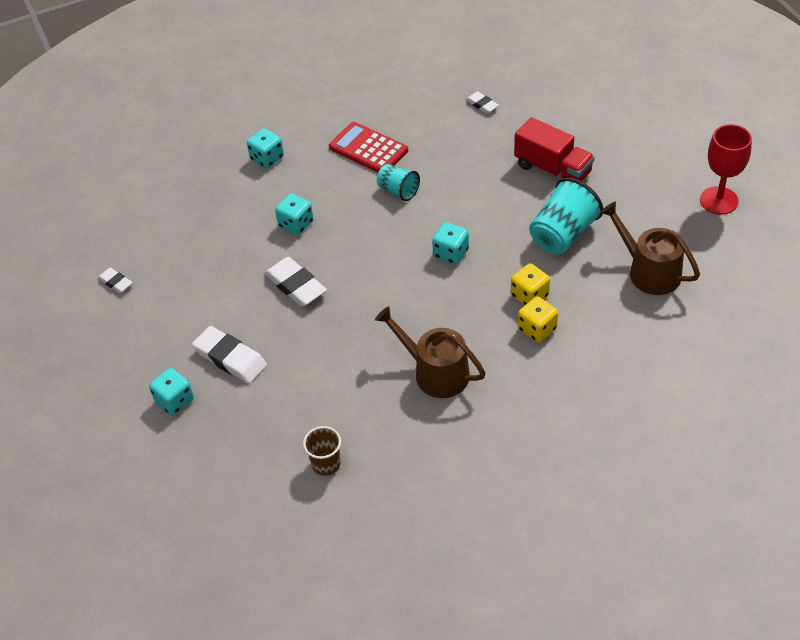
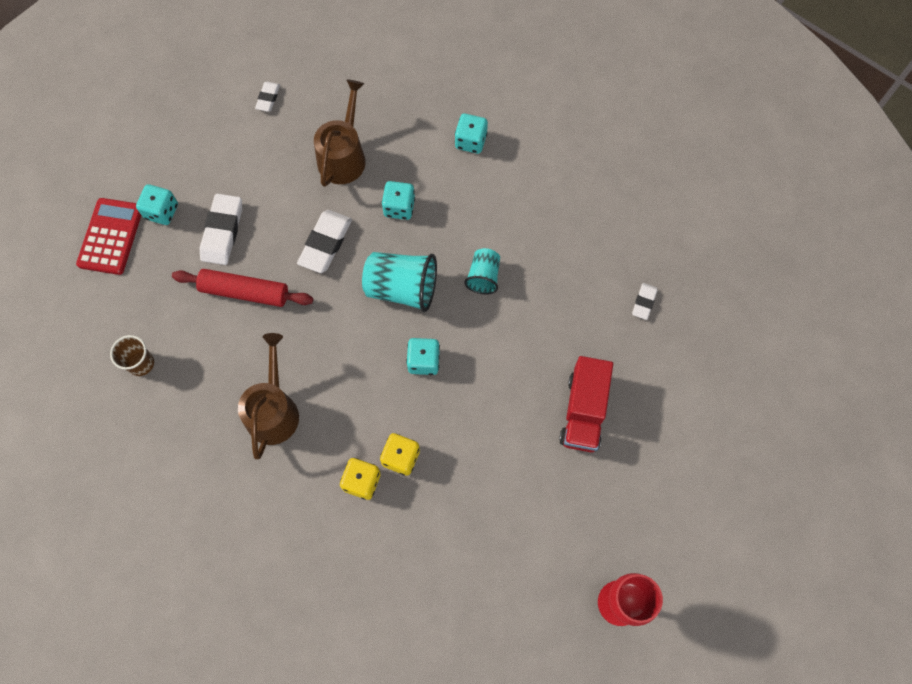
camera: 60 degrees right, 20 degrees up
red calculator [329,122,408,173] -> red calculator moved to [76,198,141,275]
turquoise cup [529,178,604,254] -> turquoise cup moved to [362,252,437,312]
brown watering can [600,202,700,295] -> brown watering can moved to [314,80,366,187]
none -> red rolling pin [172,269,313,307]

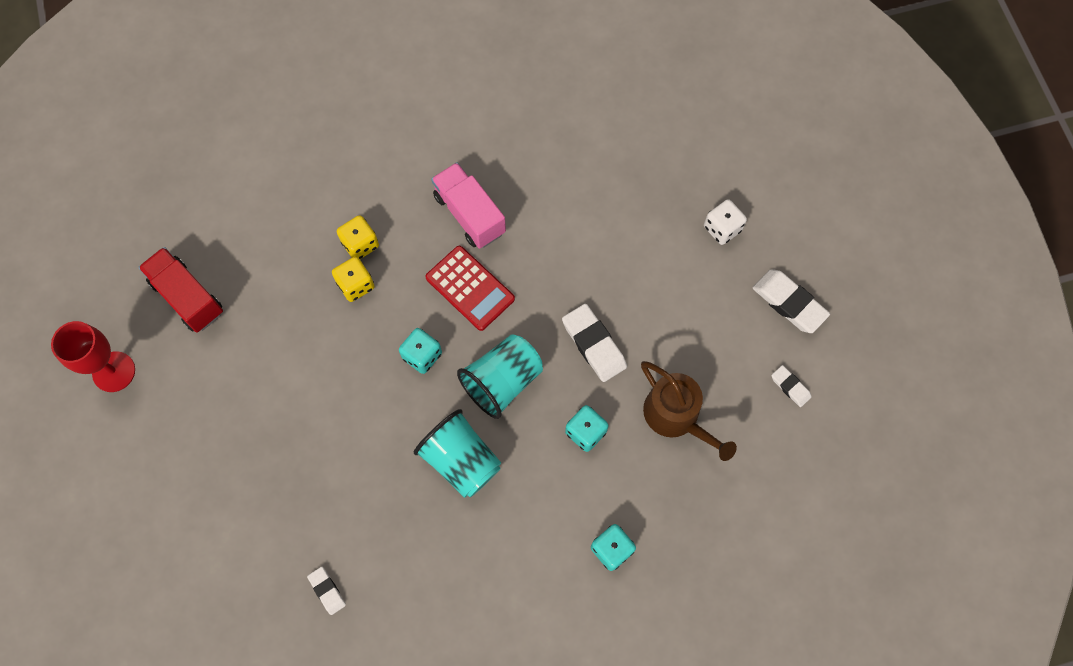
camera: 125 degrees right, 0 degrees up
red calculator [76,198,141,275] -> red calculator moved to [425,246,515,331]
brown cup [110,335,154,376] -> none
turquoise dice [136,184,178,225] -> white dice [704,199,747,245]
red rolling pin [172,269,313,307] -> none
white eraser [200,194,242,265] -> white eraser moved to [753,269,830,333]
brown watering can [238,333,299,459] -> pink truck [431,162,506,249]
turquoise cup [464,248,500,295] -> turquoise cup [414,409,501,498], size x1.70
red truck [559,356,613,452] -> red truck moved to [138,247,223,333]

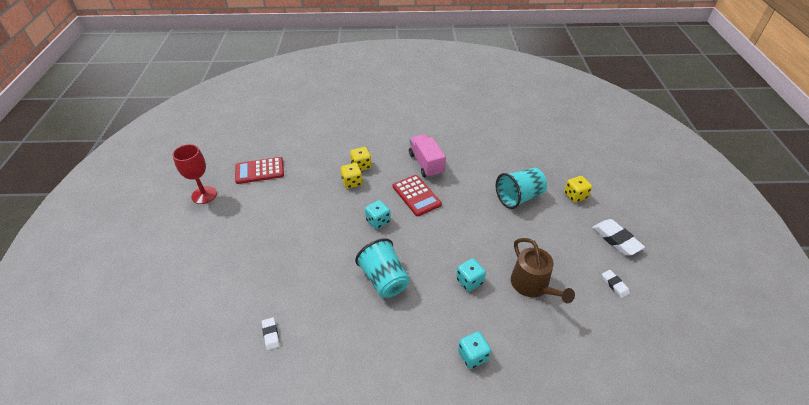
camera: 15 degrees right, 25 degrees down
red truck [138,247,223,333] -> red calculator [235,157,284,184]
turquoise cup [457,334,543,419] -> turquoise cup moved to [496,168,547,209]
white eraser [562,304,627,382] -> none
white dice [704,199,747,245] -> yellow dice [564,176,592,203]

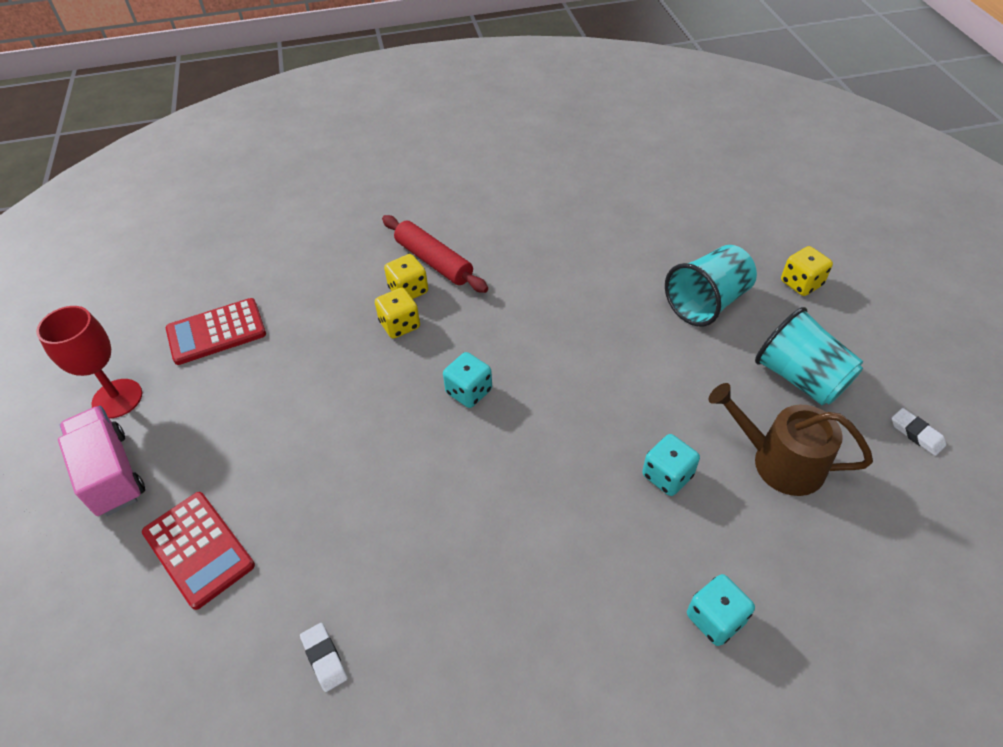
camera: 10 degrees left, 5 degrees up
turquoise cup [355,238,410,298] -> turquoise cup moved to [755,307,863,405]
red calculator [393,175,442,216] -> red calculator moved to [142,492,255,610]
pink truck [409,134,446,178] -> pink truck moved to [58,406,145,516]
brown watering can [511,238,575,303] -> brown watering can turned 150 degrees clockwise [709,383,873,496]
white eraser [592,219,645,256] -> none
none -> red rolling pin [382,215,488,293]

